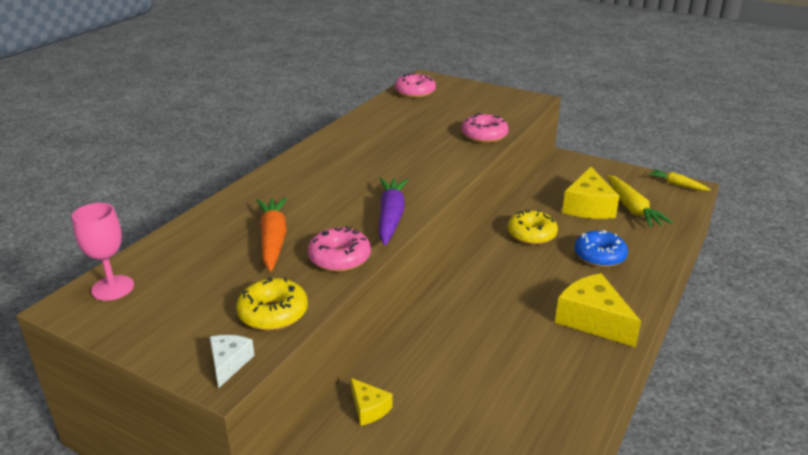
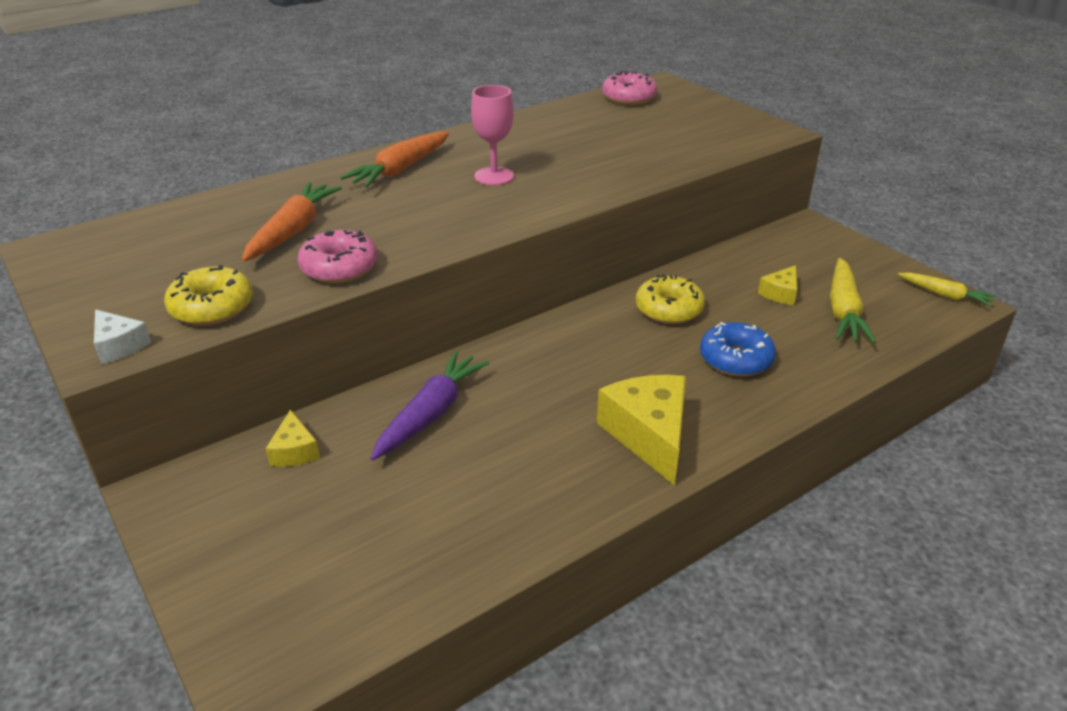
camera: 25 degrees right, 5 degrees up
pink goblet [72,203,134,301] -> pink goblet moved to [471,85,514,185]
white cheese [210,335,255,388] -> white cheese turned 105 degrees clockwise [94,309,151,364]
purple carrot [379,178,408,245] -> purple carrot moved to [370,351,489,460]
pink donut [462,113,509,143] -> none
yellow cheese [562,167,620,219] -> yellow cheese [758,265,797,305], size x0.52
yellow carrot [648,169,711,191] -> yellow carrot turned 150 degrees clockwise [898,272,996,307]
none -> orange carrot [340,132,449,188]

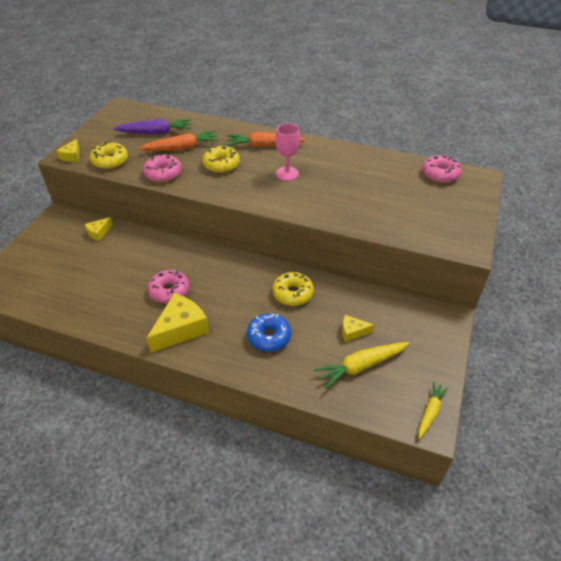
camera: 55 degrees right, 10 degrees up
white cheese [94,309,151,364] -> yellow cheese [56,139,79,162]
purple carrot [370,351,489,460] -> purple carrot moved to [113,119,191,134]
yellow carrot [898,272,996,307] -> yellow carrot turned 150 degrees counterclockwise [418,381,449,439]
none -> pink donut [148,270,190,304]
none -> yellow donut [202,146,240,173]

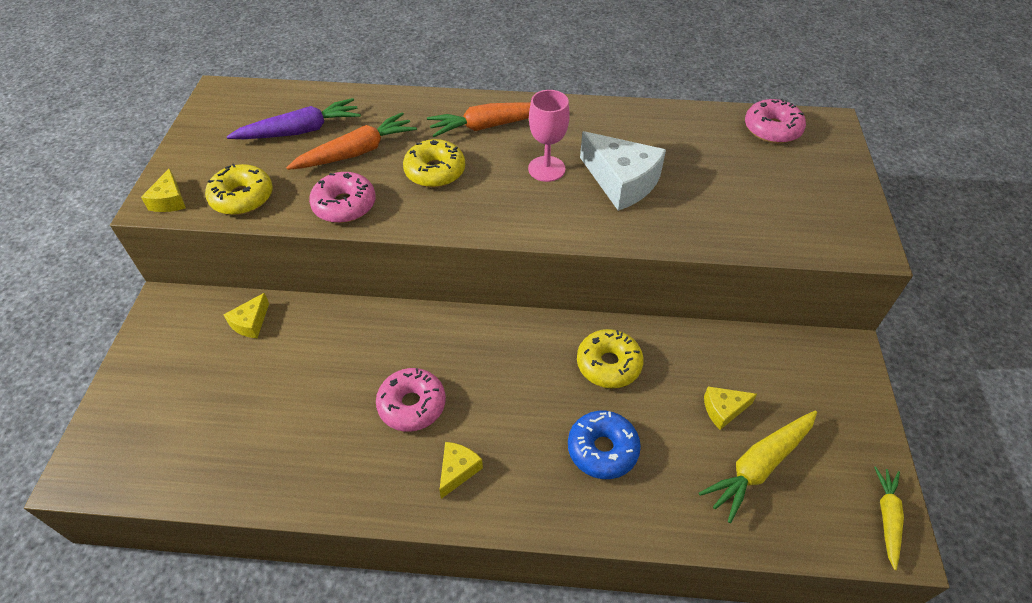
camera: 15 degrees left, 5 degrees up
yellow cheese [146,293,209,353] -> yellow cheese [439,442,483,499], size x0.52
none -> white cheese [580,131,666,211]

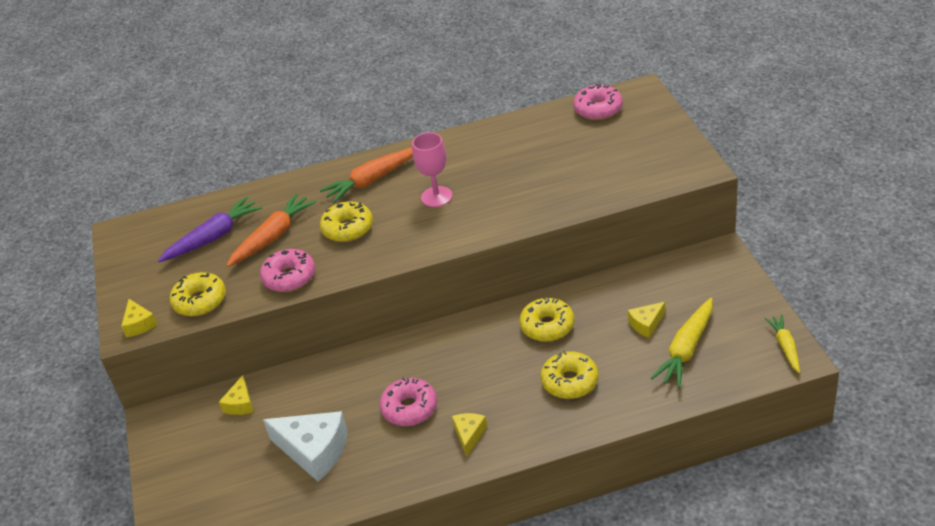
camera: 15 degrees left, 10 degrees down
blue donut [568,411,641,479] -> yellow donut [541,351,598,399]
white cheese [580,131,666,211] -> white cheese moved to [263,411,348,482]

